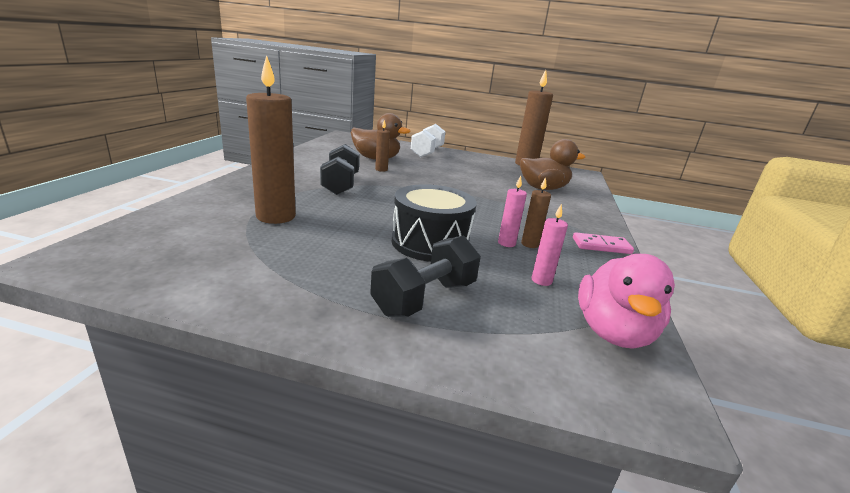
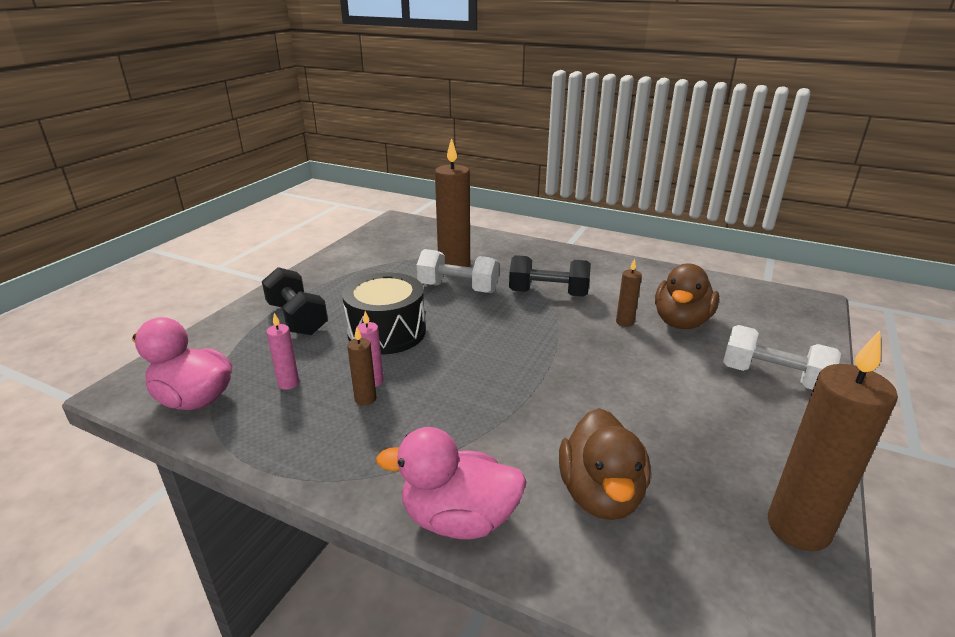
camera: 105 degrees right, 5 degrees up
pink domino [573,232,634,254] -> none
none -> pink duck [376,427,527,539]
none -> white dumbbell [417,249,499,293]

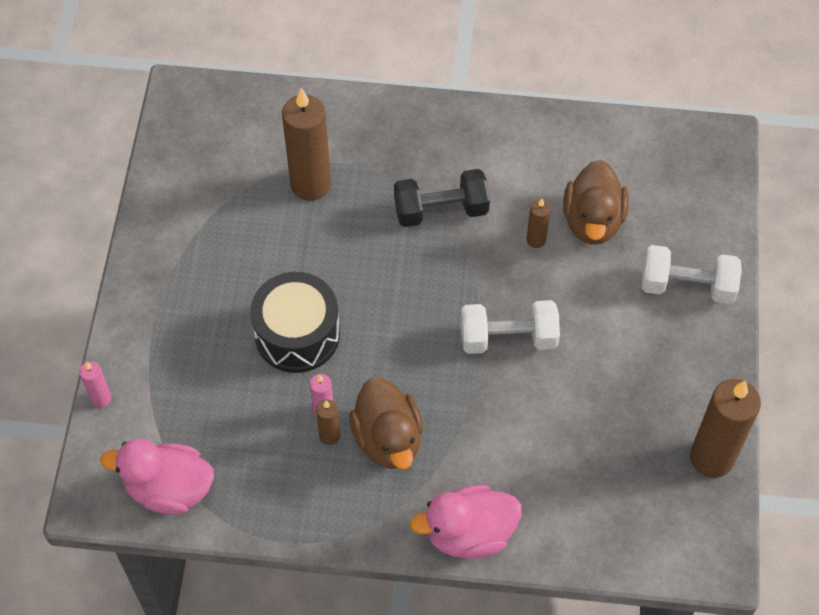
camera: 20 degrees left, 30 degrees up
black dumbbell [262,267,328,335] -> none
pink candle [266,313,299,390] -> pink candle moved to [79,361,112,408]
white dumbbell [417,249,499,293] -> white dumbbell moved to [461,300,560,354]
brown duck [559,408,651,520] -> brown duck moved to [349,377,423,469]

